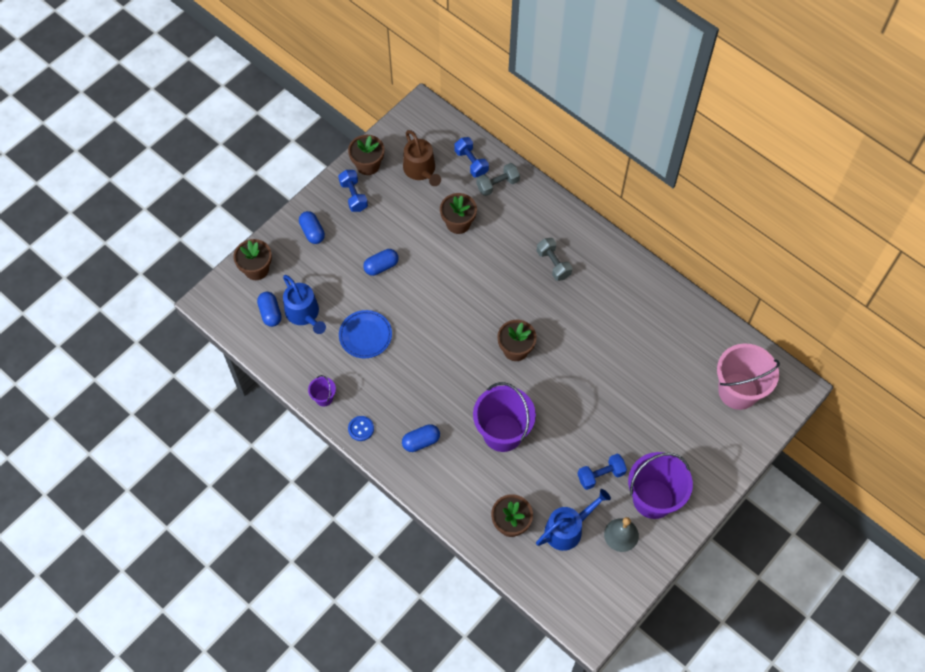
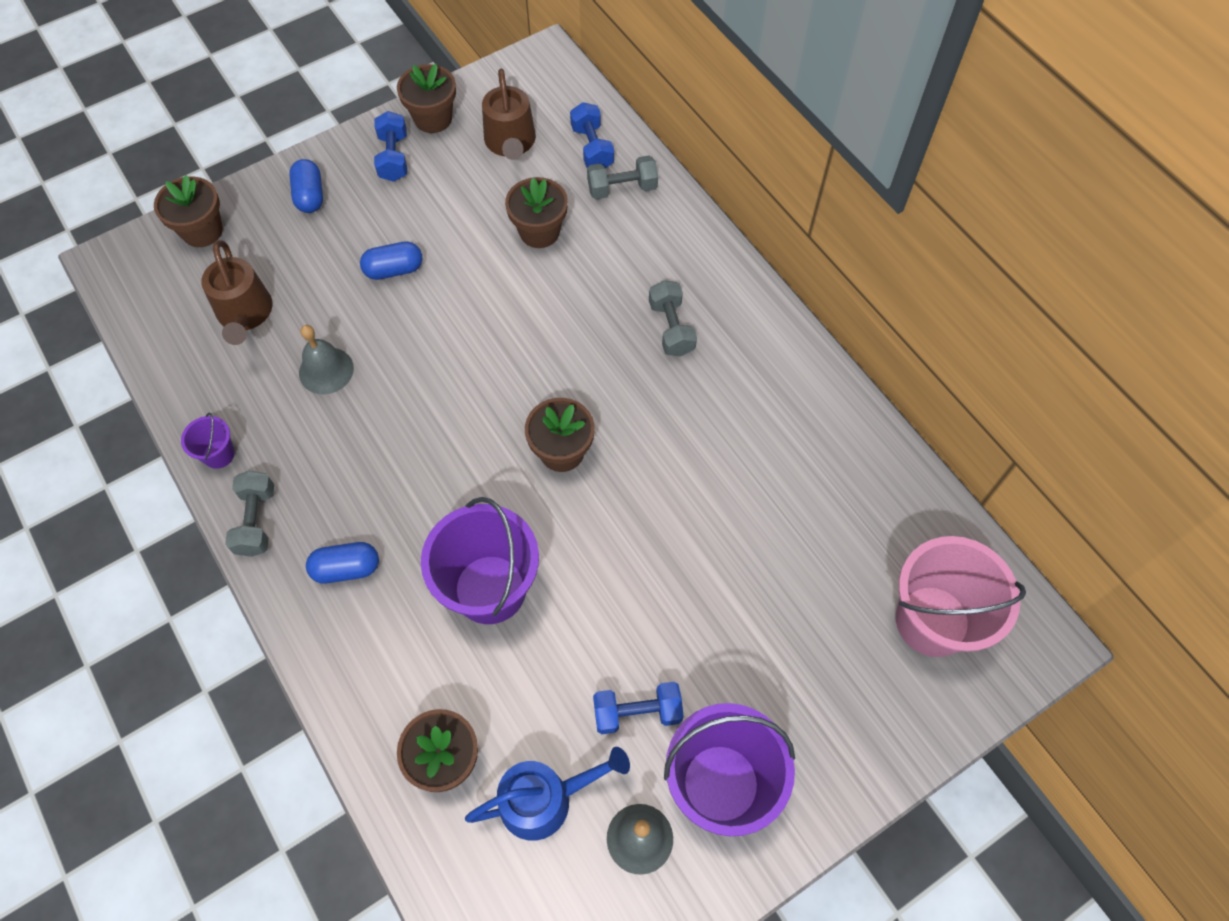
camera: 15 degrees right, 0 degrees up
blue capsule [257,292,282,327] -> none
blue watering can [283,275,326,334] -> brown watering can [201,240,273,345]
blue plate [339,310,392,358] -> grey bell [299,325,354,395]
blue button [348,416,374,441] -> grey dumbbell [225,471,274,557]

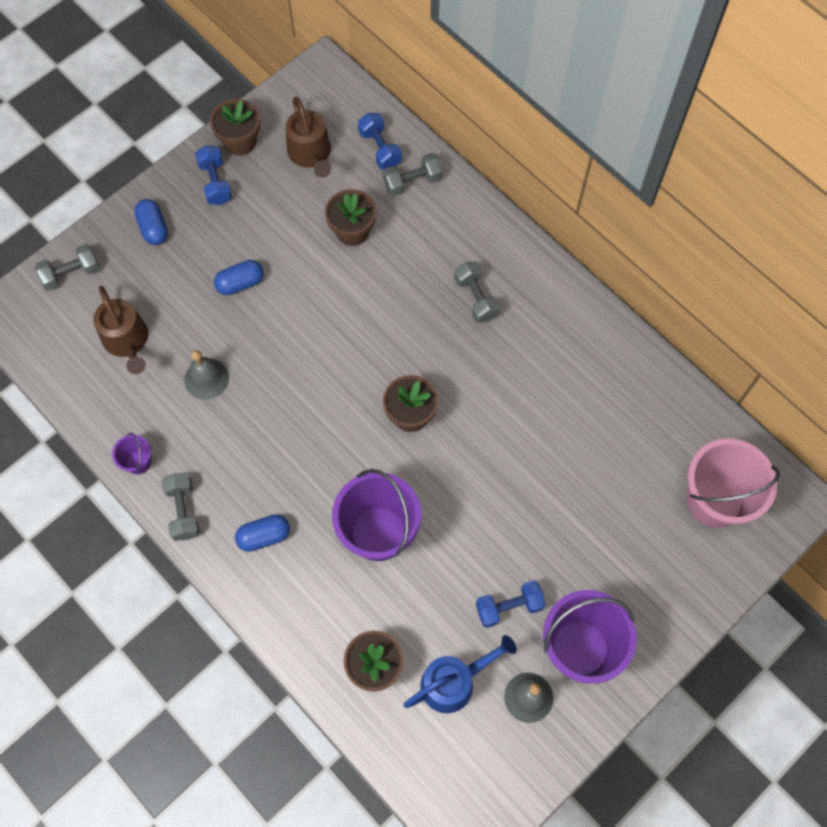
camera: 10 degrees left, 5 degrees up
brown flower pot [154,175,223,247] -> grey dumbbell [34,244,100,291]

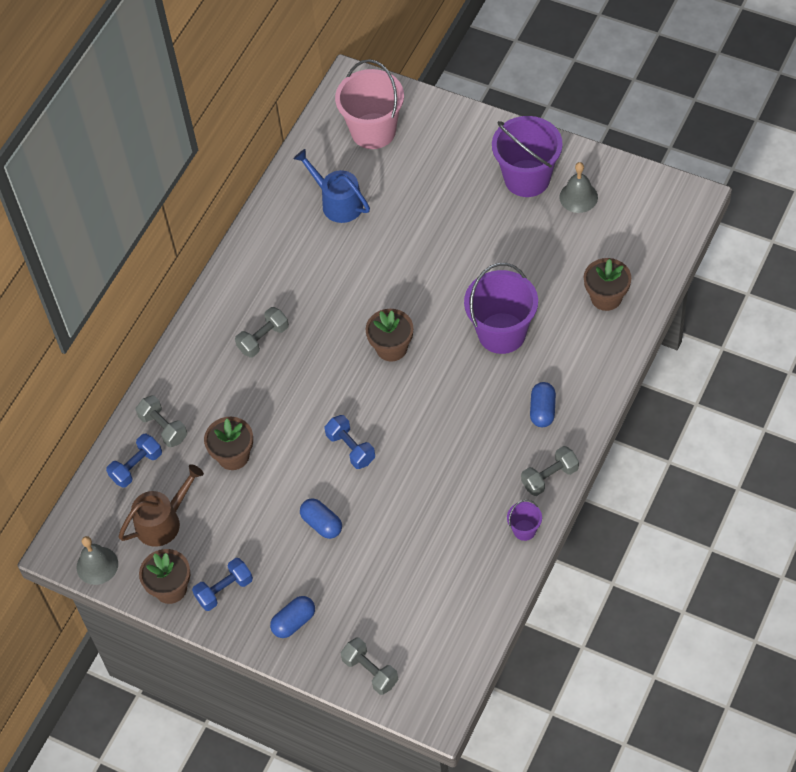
camera: 105 degrees left, 10 degrees down
brown watering can [93,286,148,374] -> none
grey bell [185,350,229,400] -> grey bell moved to [76,536,118,585]
blue capsule [235,514,290,552] -> blue capsule turned 45 degrees clockwise [530,382,556,427]
blue watering can [403,635,517,713] -> blue watering can moved to [293,149,370,223]
blue dumbbell [476,580,546,628] -> blue dumbbell moved to [325,415,375,469]

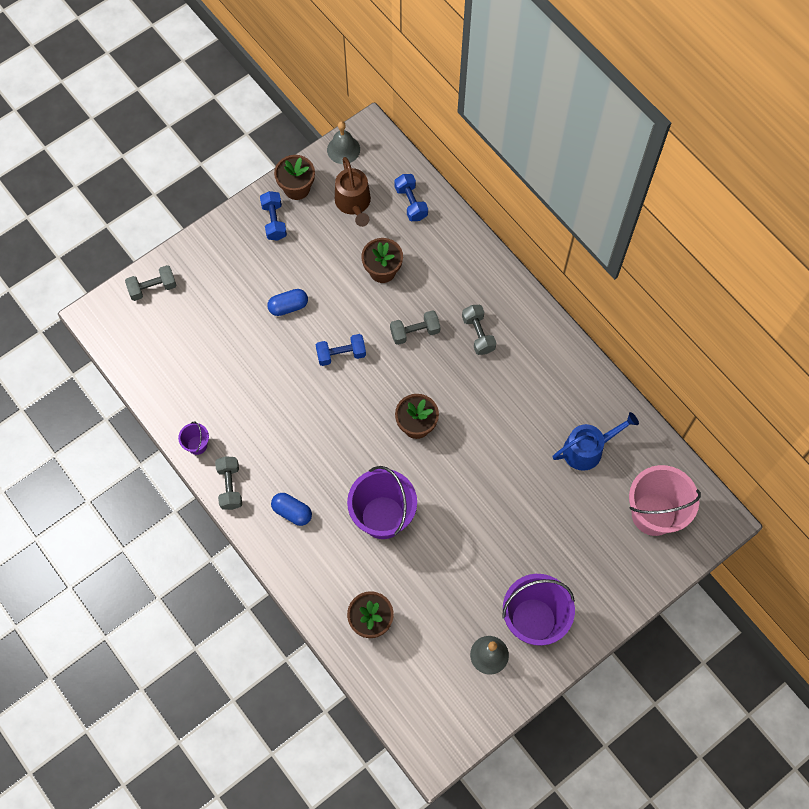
camera: 110 degrees right, 10 degrees up
grey dumbbell [136,395,187,447] -> grey dumbbell moved to [390,310,441,345]
blue capsule [270,596,315,638] -> none

